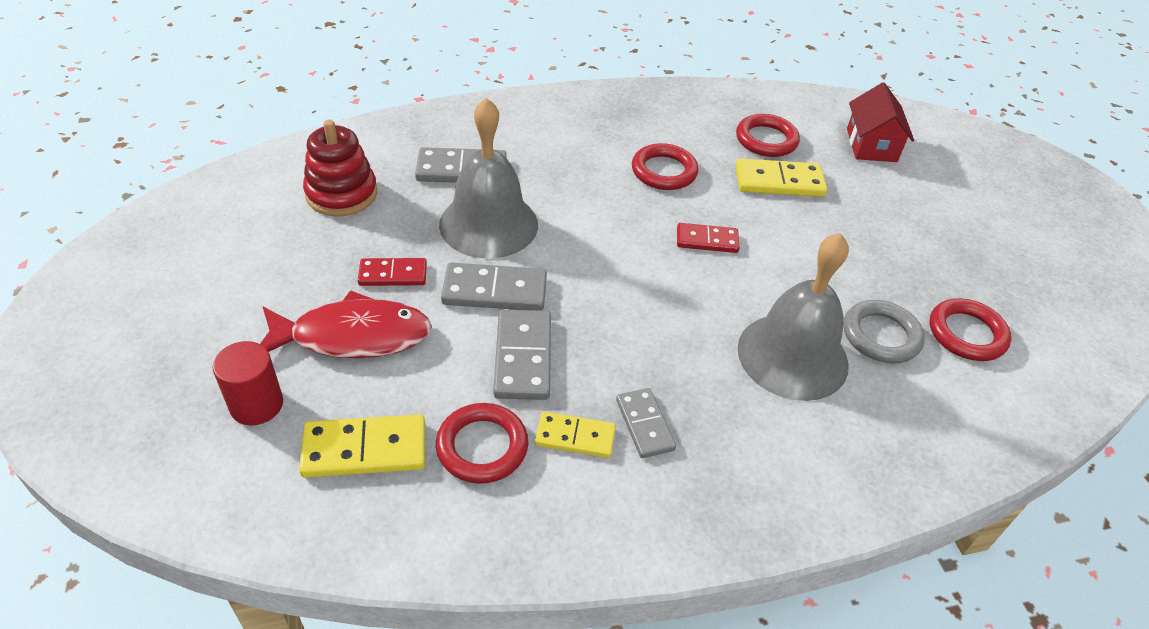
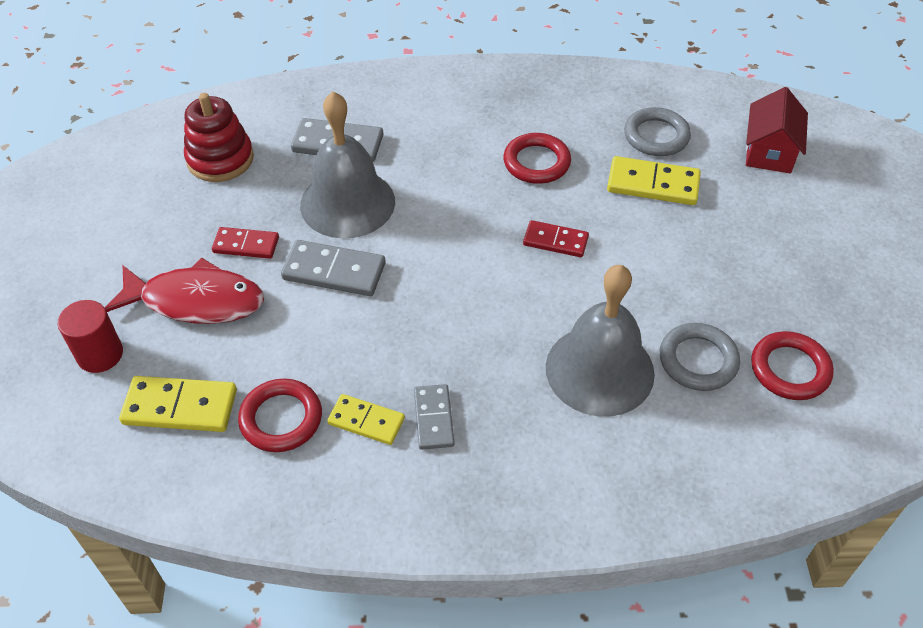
camera: 15 degrees right, 5 degrees up
grey domino [493,309,551,400] -> none
red ring [736,114,800,157] -> grey ring [624,107,691,156]

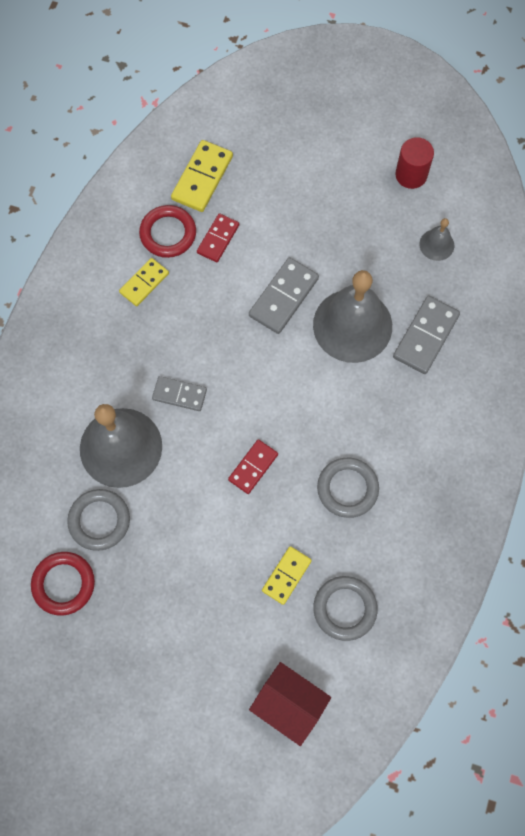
camera: 110 degrees right, 20 degrees up
red cylinder [58,300,123,373] -> red cylinder moved to [395,137,434,189]
red fish [105,258,264,324] -> none
red stacking toy [184,93,254,182] -> grey bell [420,218,454,261]
red domino [212,227,279,259] -> red domino moved to [197,213,239,262]
grey domino [414,384,454,450] -> grey domino moved to [152,376,207,411]
red ring [503,133,571,184] -> grey ring [317,458,379,518]
yellow domino [607,156,701,205] -> yellow domino [262,546,312,605], size x0.66

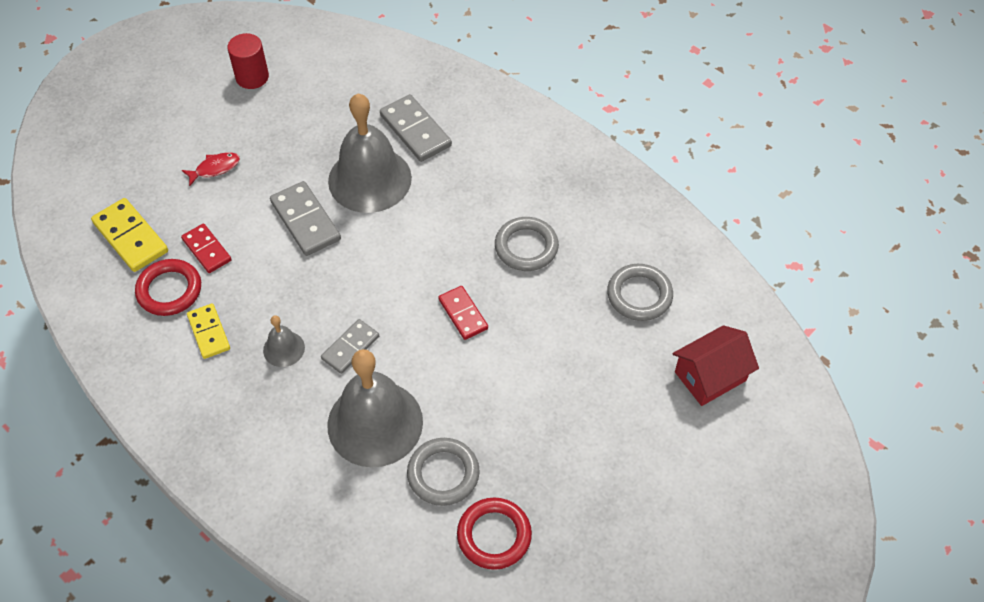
camera: 65 degrees left, 15 degrees down
yellow domino [262,546,312,605] -> none
grey bell [420,218,454,261] -> grey bell moved to [263,315,305,367]
none -> red fish [182,152,240,186]

